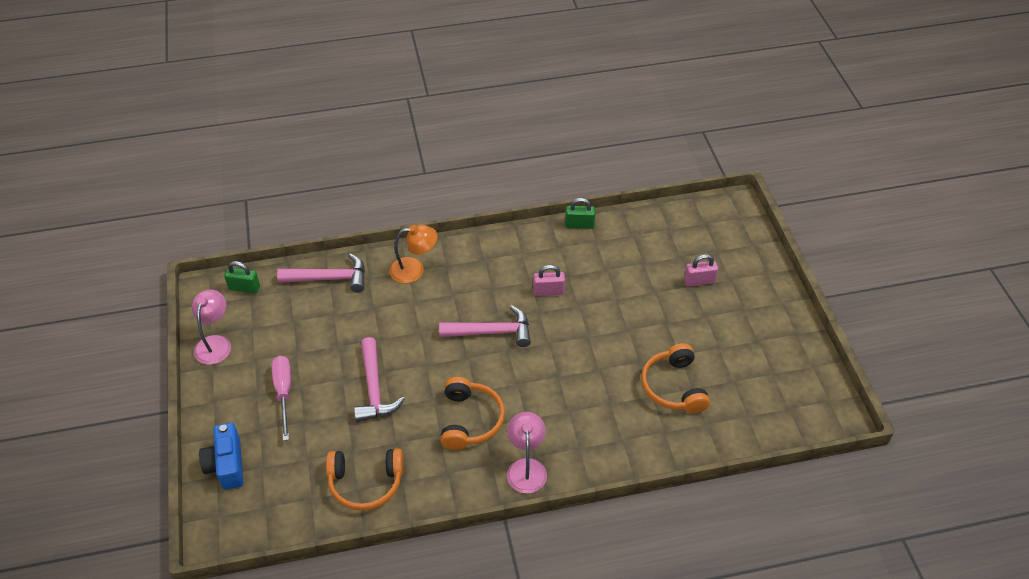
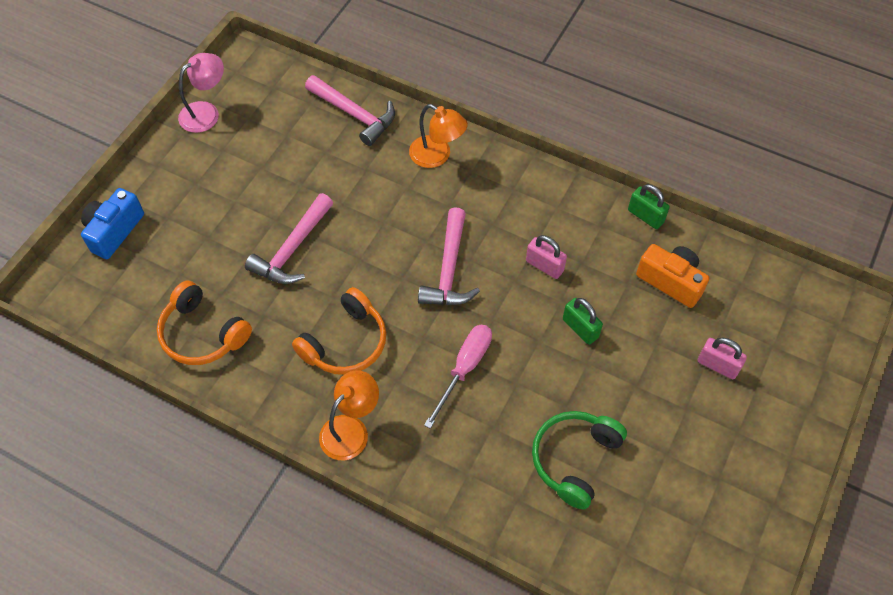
camera: 40 degrees right, 10 degrees up
green padlock [224,261,260,294] -> green padlock moved to [563,298,603,345]
pink screwdriver [272,355,291,441] -> pink screwdriver moved to [424,324,492,429]
pink hammer [439,305,531,347] -> pink hammer turned 60 degrees clockwise [418,207,480,305]
pink lamp [507,412,547,494] -> orange lamp [319,370,379,460]
orange headphones [641,343,710,413] -> green headphones [532,411,627,510]
none -> orange camera [636,244,709,308]

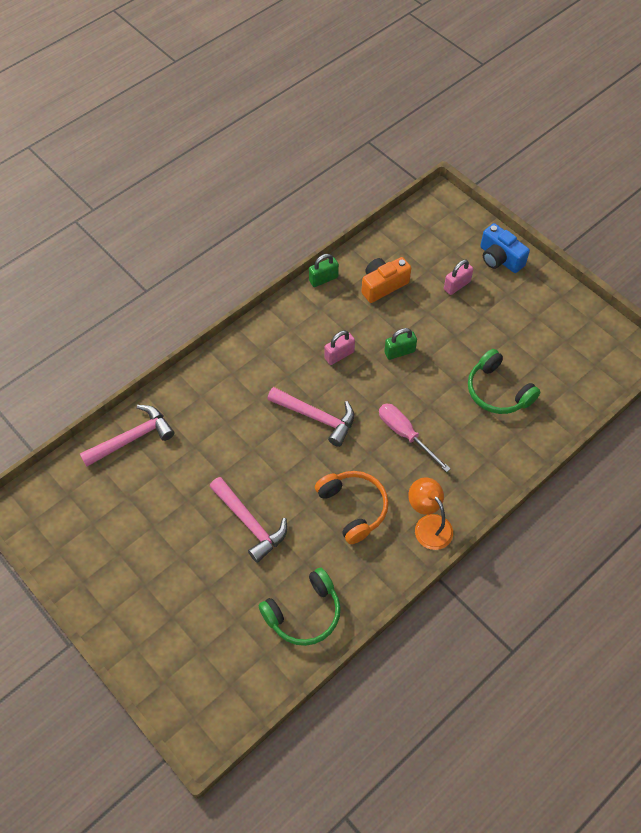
camera: 70 degrees left, 0 degrees up
blue camera [81,188,144,259] -> blue camera moved to [480,223,530,273]
orange headphones [157,281,252,365] -> green headphones [259,568,341,646]
pink lamp [178,53,224,133] -> none
orange lamp [409,104,468,168] -> none

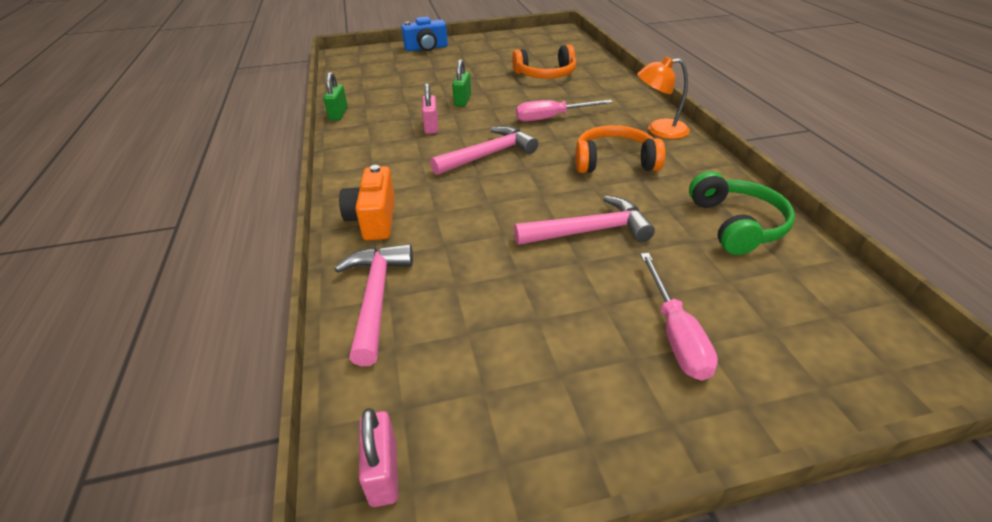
camera: 60 degrees left, 20 degrees down
orange camera [362,257,411,303] -> orange camera moved to [339,165,395,240]
pink padlock [444,260,473,295] -> pink padlock moved to [359,408,398,507]
green headphones [468,349,540,414] -> orange headphones [512,45,576,79]
none -> pink screwdriver [640,253,718,381]

